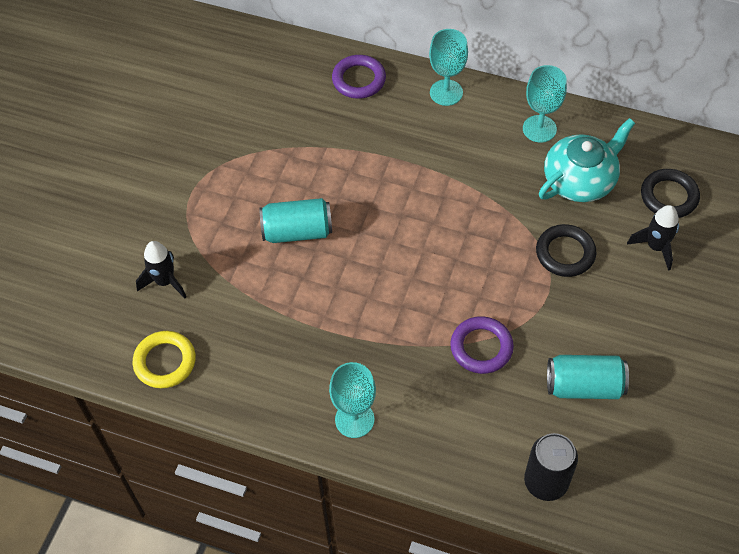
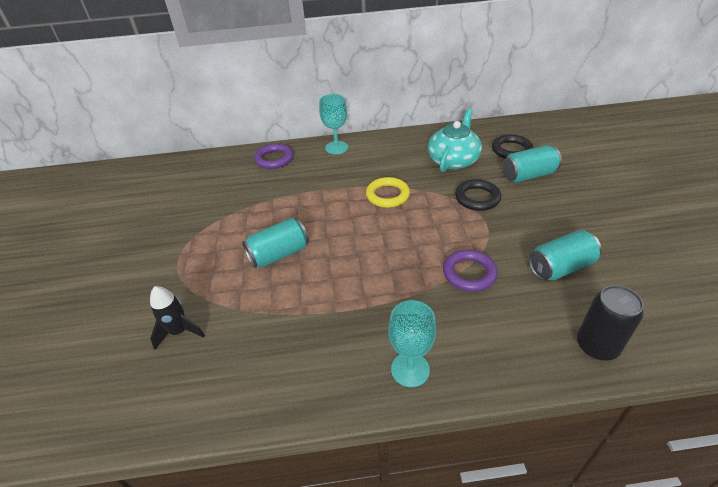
camera: 25 degrees left, 15 degrees down
yellow ring [133,331,196,388] -> yellow ring moved to [366,177,410,208]
turquoise goblet [523,65,567,143] -> none
black rocket [627,205,679,271] -> turquoise can [502,145,562,183]

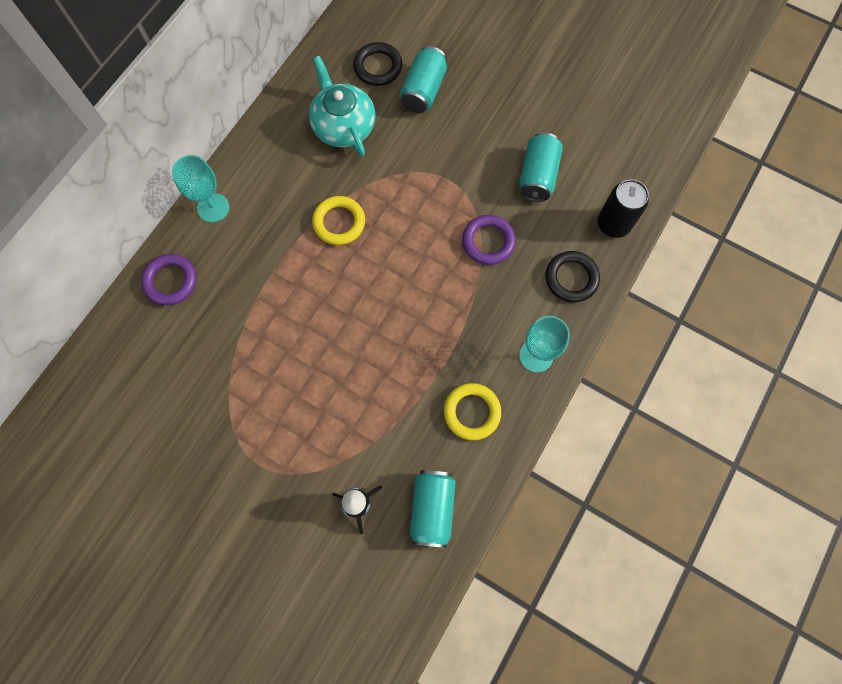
camera: 55 degrees left, 30 degrees up
turquoise can [242,218,309,268] -> turquoise can moved to [410,470,456,548]
black ring [455,179,501,211] -> black ring moved to [546,251,600,302]
none -> yellow ring [444,383,501,440]

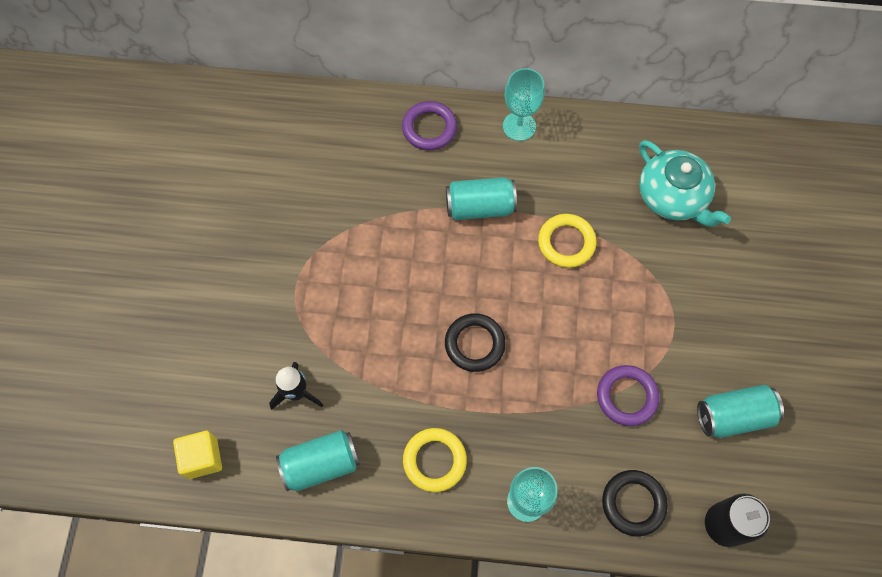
camera: 65 degrees right, 5 degrees down
turquoise teapot [309,56,376,156] -> turquoise teapot turned 105 degrees clockwise [639,140,731,227]
black ring [353,42,402,86] -> black ring moved to [445,313,506,372]
turquoise can [400,46,447,113] -> turquoise can moved to [446,177,517,220]
none -> yellow cube [173,431,222,479]

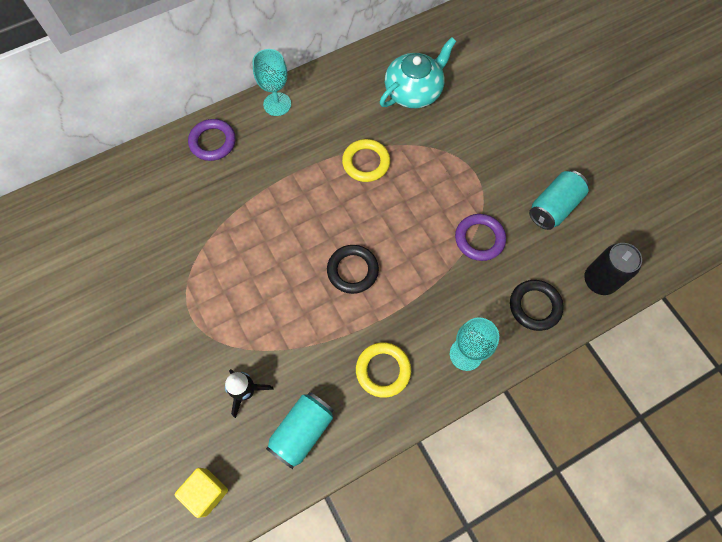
camera: 35 degrees left, 0 degrees up
turquoise can [446,177,517,220] -> none
turquoise teapot [639,140,731,227] -> turquoise teapot turned 60 degrees counterclockwise [380,37,456,108]

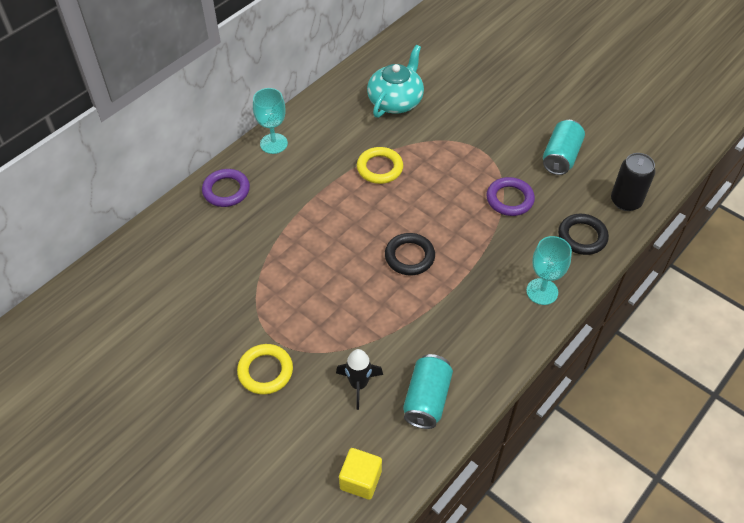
camera: 20 degrees left, 15 degrees down
yellow ring [356,343,411,398] -> yellow ring moved to [237,344,293,395]

